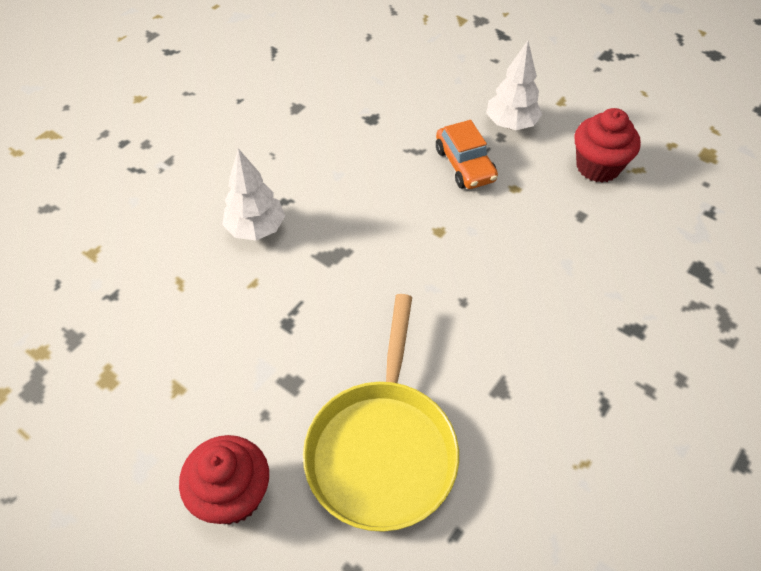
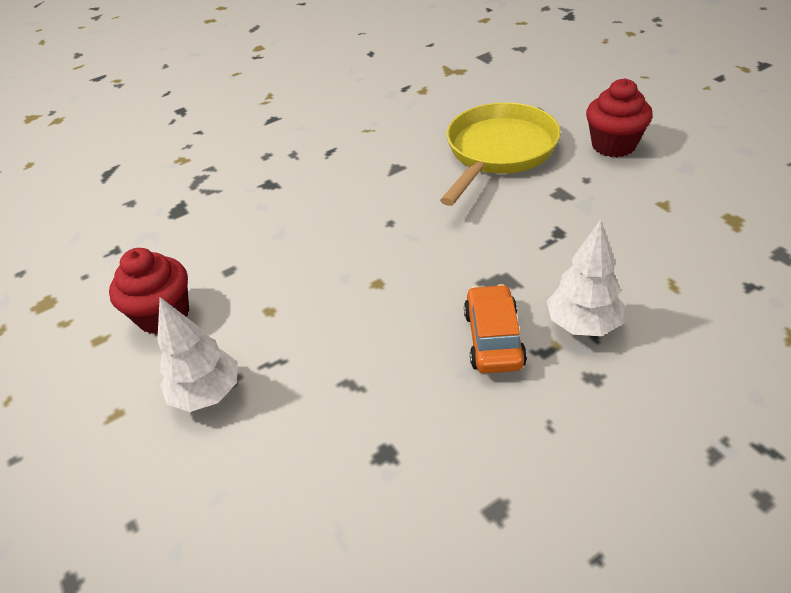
camera: 155 degrees left, 10 degrees down
orange car [436,120,498,189] -> orange car moved to [464,284,527,373]

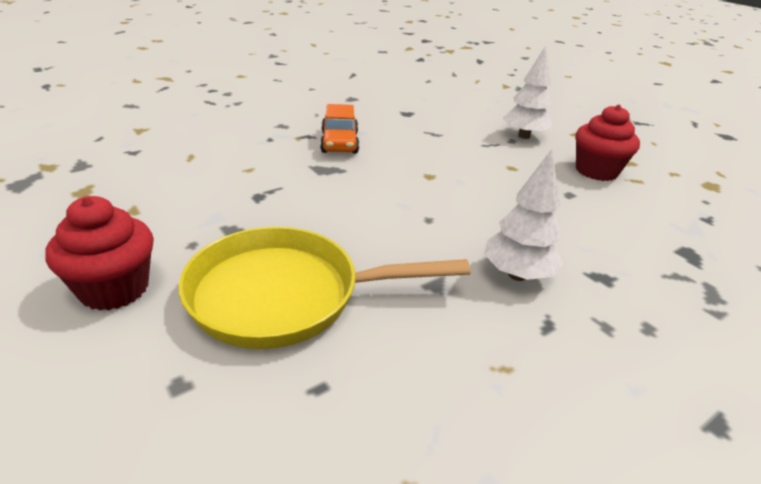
camera: 170 degrees right, 10 degrees down
yellow pan [440,102,561,206] -> yellow pan turned 60 degrees clockwise [178,227,470,349]
white tree [547,220,625,336] -> white tree moved to [484,149,563,281]

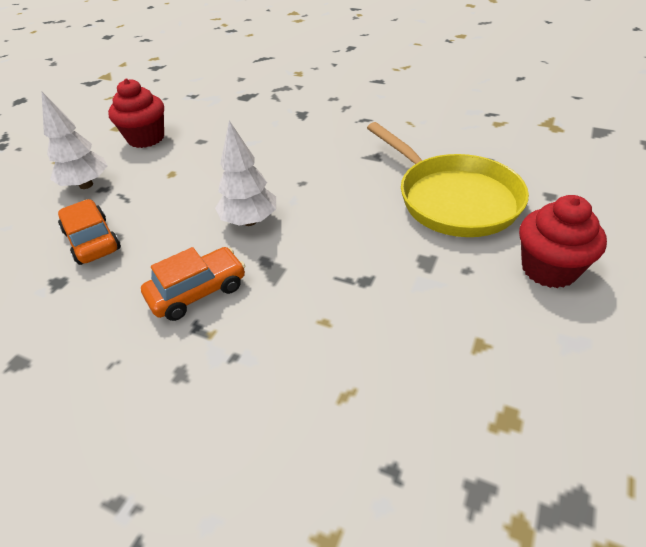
camera: 115 degrees left, 10 degrees up
white tree [484,149,563,281] -> white tree moved to [215,120,276,226]
none -> orange car [58,199,121,265]

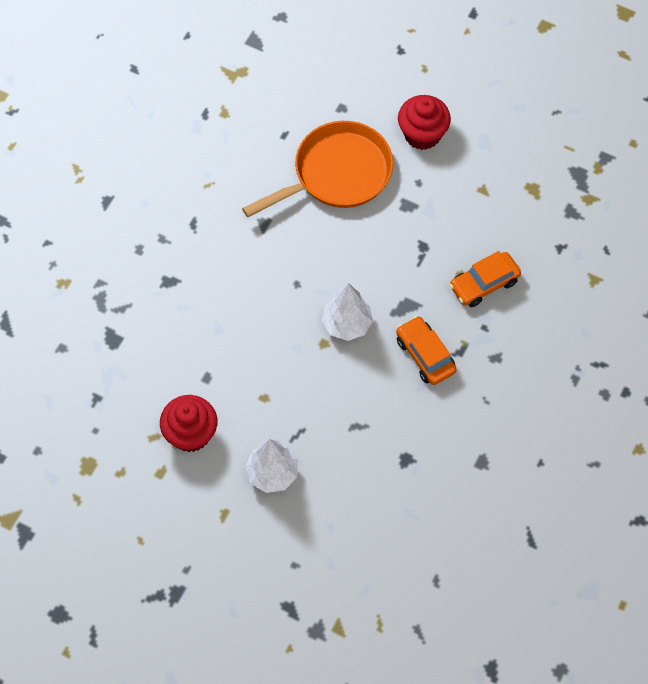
camera: 90 degrees left, 20 degrees up
orange car [58,199,121,265] -> orange car moved to [449,251,521,307]
yellow pan [367,122,529,237] -> orange pan [242,121,393,217]

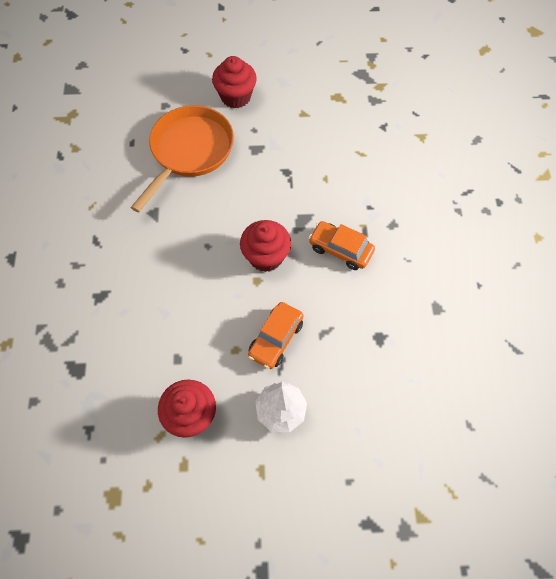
camera: 30 degrees left, 0 degrees up
white tree [322,283,373,341] -> red cupcake [240,220,291,272]
orange car [449,251,521,307] -> orange car moved to [248,302,303,369]

